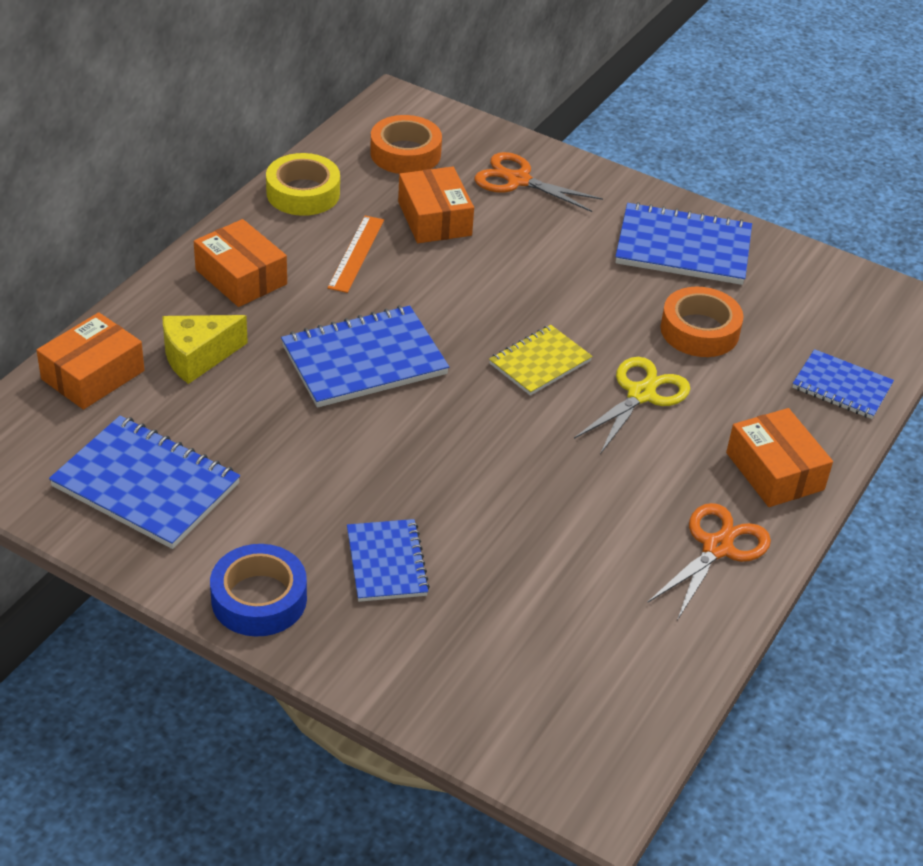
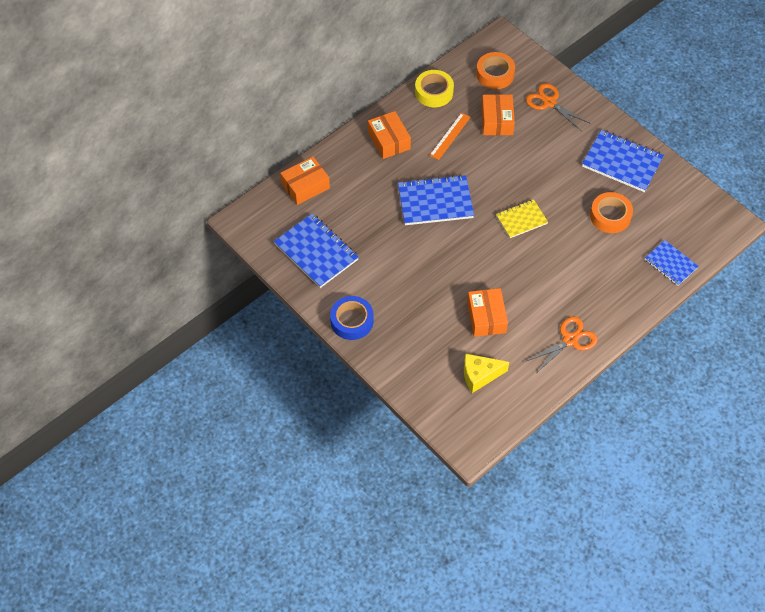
camera: 20 degrees right, 15 degrees up
yellow cheese [162,315,248,384] -> yellow cheese moved to [464,353,509,393]
blue notebook [347,519,430,602] -> none
yellow scissors [574,357,690,454] -> none
orange box [726,408,833,507] -> orange box moved to [467,288,508,337]

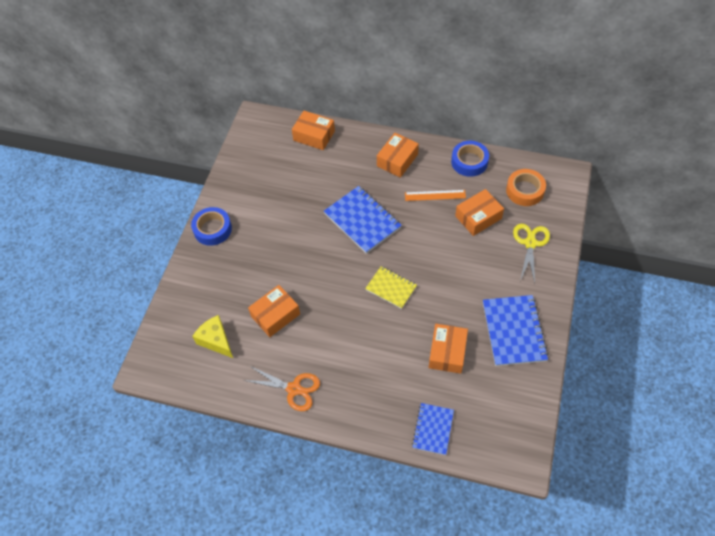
camera: 60 degrees right, 0 degrees up
blue notebook [274,213,359,288] -> none
yellow tape [415,70,454,107] -> blue tape [451,141,489,177]
orange scissors [526,83,591,131] -> yellow scissors [513,224,550,283]
orange tape [590,192,633,233] -> orange box [429,324,468,374]

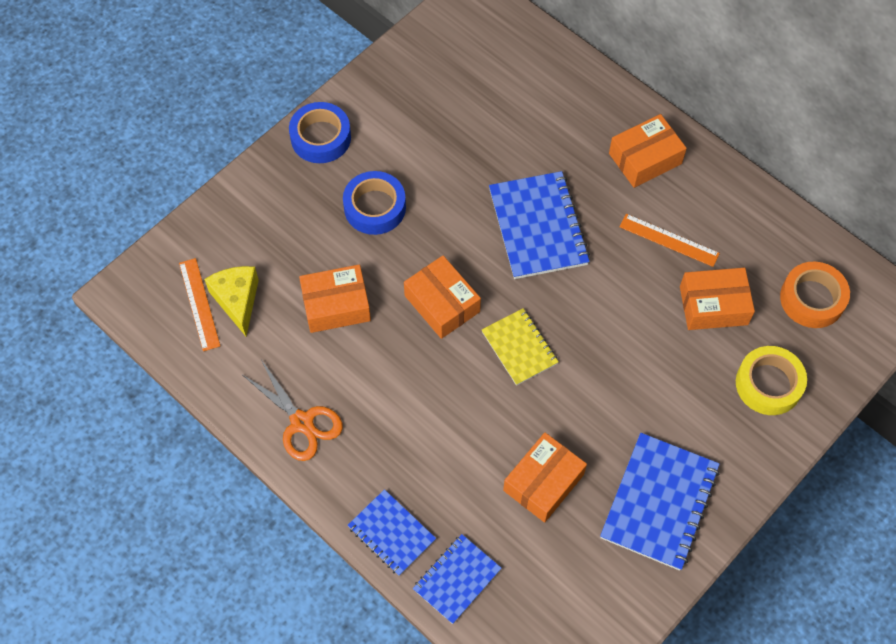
camera: 25 degrees right, 5 degrees up
orange box [292,111,335,150] -> orange box moved to [404,256,481,339]
blue tape [451,141,489,177] -> blue tape moved to [343,171,406,235]
yellow scissors [513,224,550,283] -> yellow tape [736,346,807,415]
none -> orange ruler [179,258,220,351]
none -> blue notebook [347,489,436,576]

